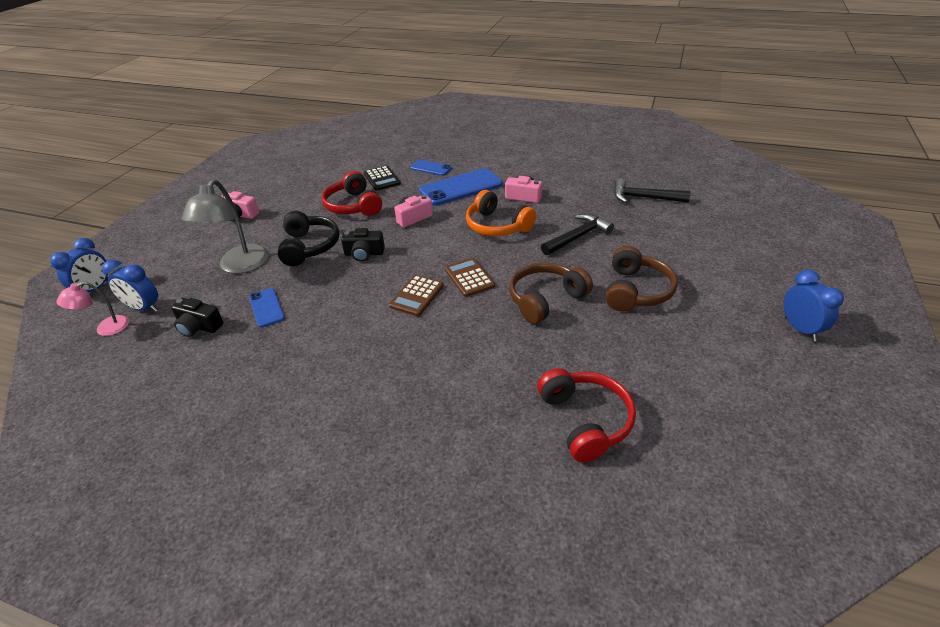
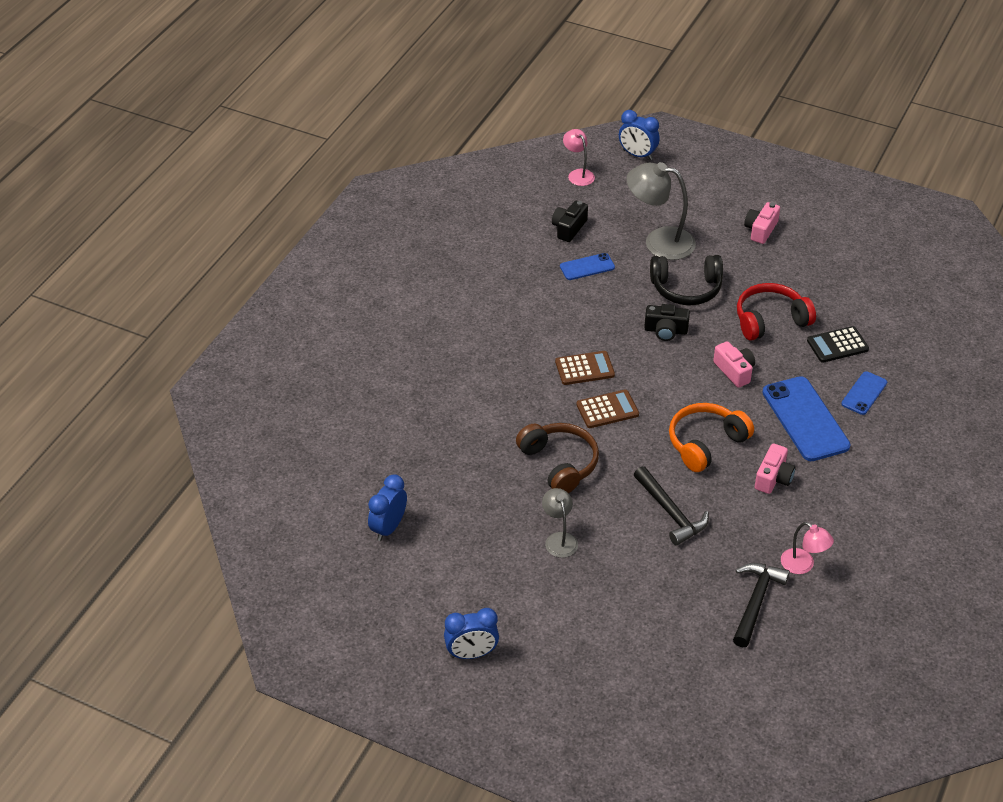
camera: 95 degrees right, 5 degrees up
blue clock [102,260,158,312] -> blue clock moved to [368,474,407,541]
black camera [341,228,385,262] -> black camera turned 90 degrees counterclockwise [644,304,690,341]
brown calculator [389,275,444,316] -> brown calculator turned 135 degrees clockwise [555,351,615,385]
red headphones [537,368,636,463] -> none
brown headphones [606,246,678,311] -> grey lamp [542,488,578,558]
none -> pink lamp [781,522,834,574]

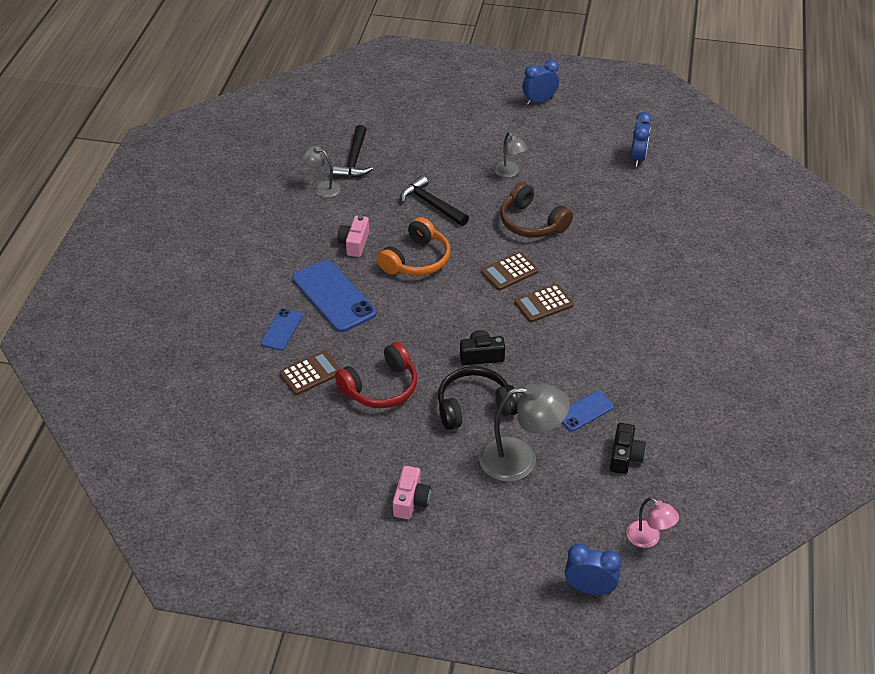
camera: 165 degrees right, 0 degrees up
pink camera [713,341,755,388] -> none
pink lamp [781,522,834,574] -> grey lamp [302,146,341,198]
black calculator [807,326,869,363] -> brown calculator [279,351,340,395]

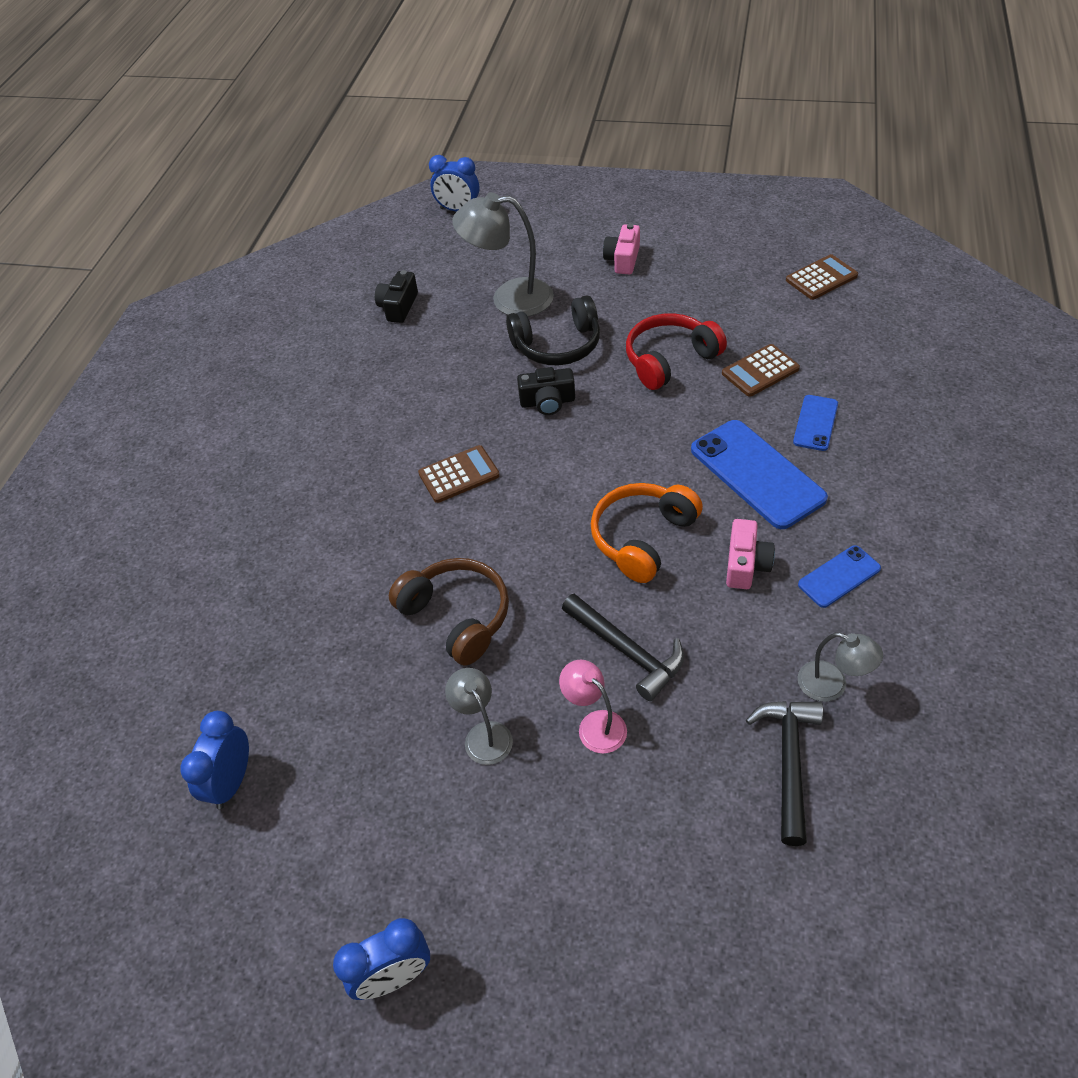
camera: 175 degrees left, 5 degrees up
brown calculator [481,252,538,290] -> brown calculator moved to [786,254,858,300]
blue phone [562,391,614,431] -> blue phone moved to [798,545,881,608]
pink lamp [626,497,679,548] -> pink lamp moved to [559,660,627,754]

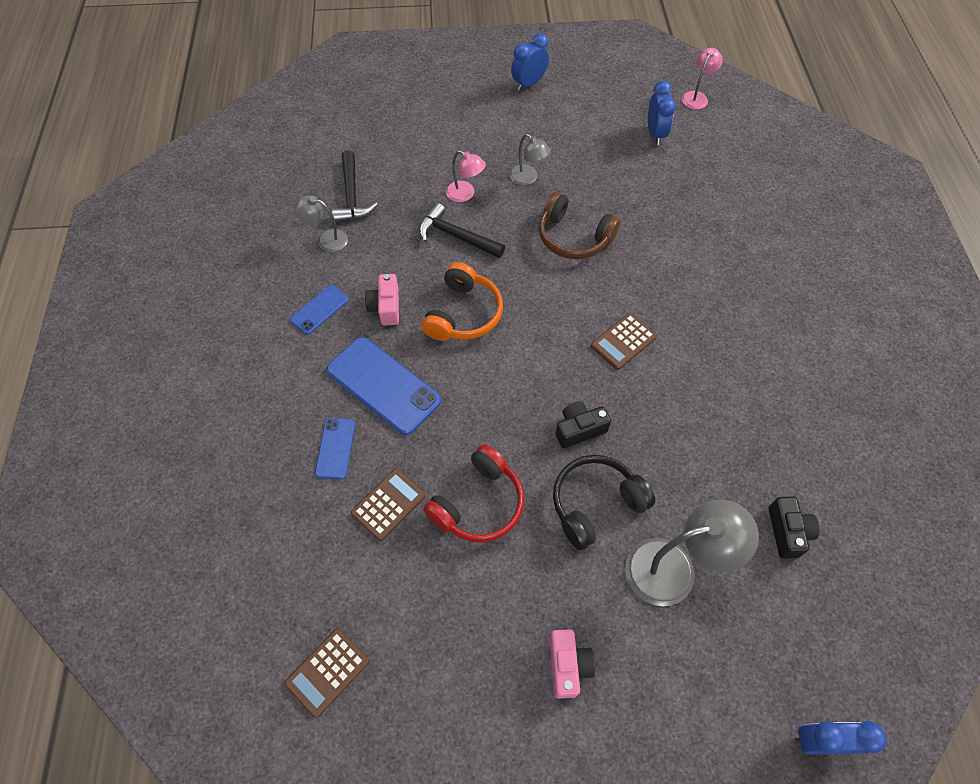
camera: 160 degrees right, 10 degrees up
none -> pink lamp [682,48,723,109]

